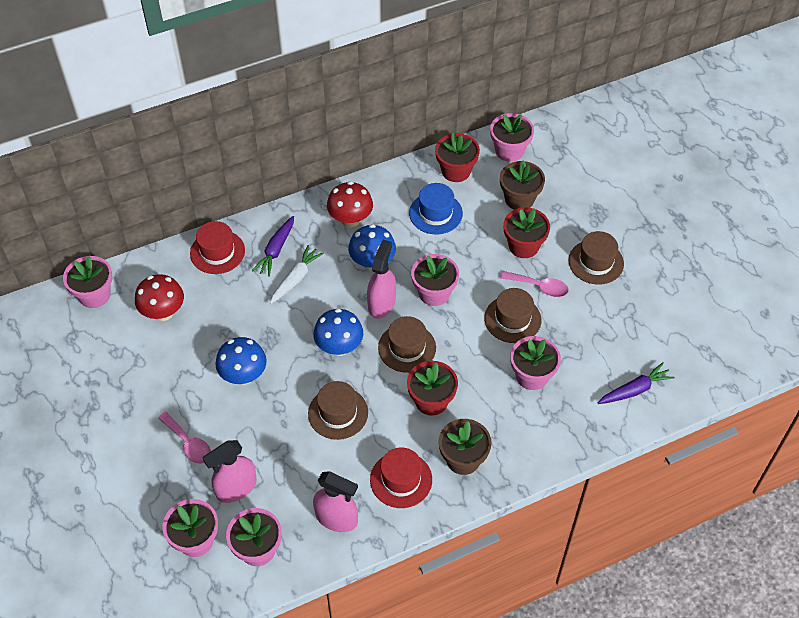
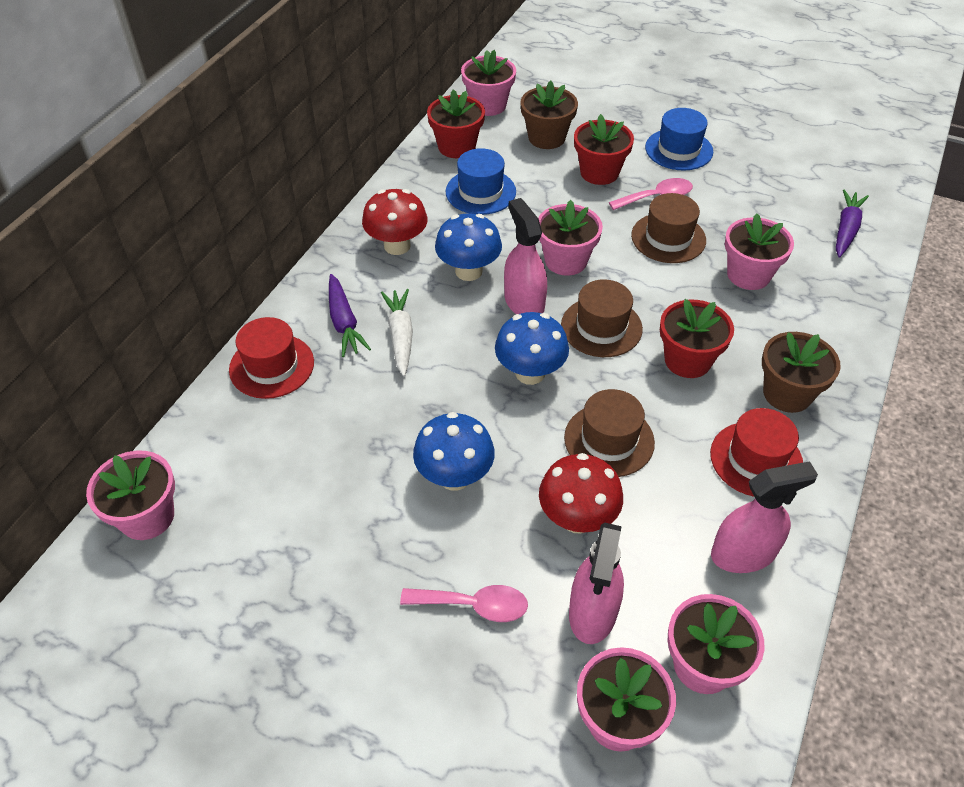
camera: 40 degrees left, 5 degrees down
red mushroom [135,274,184,321] -> red mushroom moved to [539,453,623,534]
brown hat [569,231,624,285] -> blue hat [645,108,713,170]

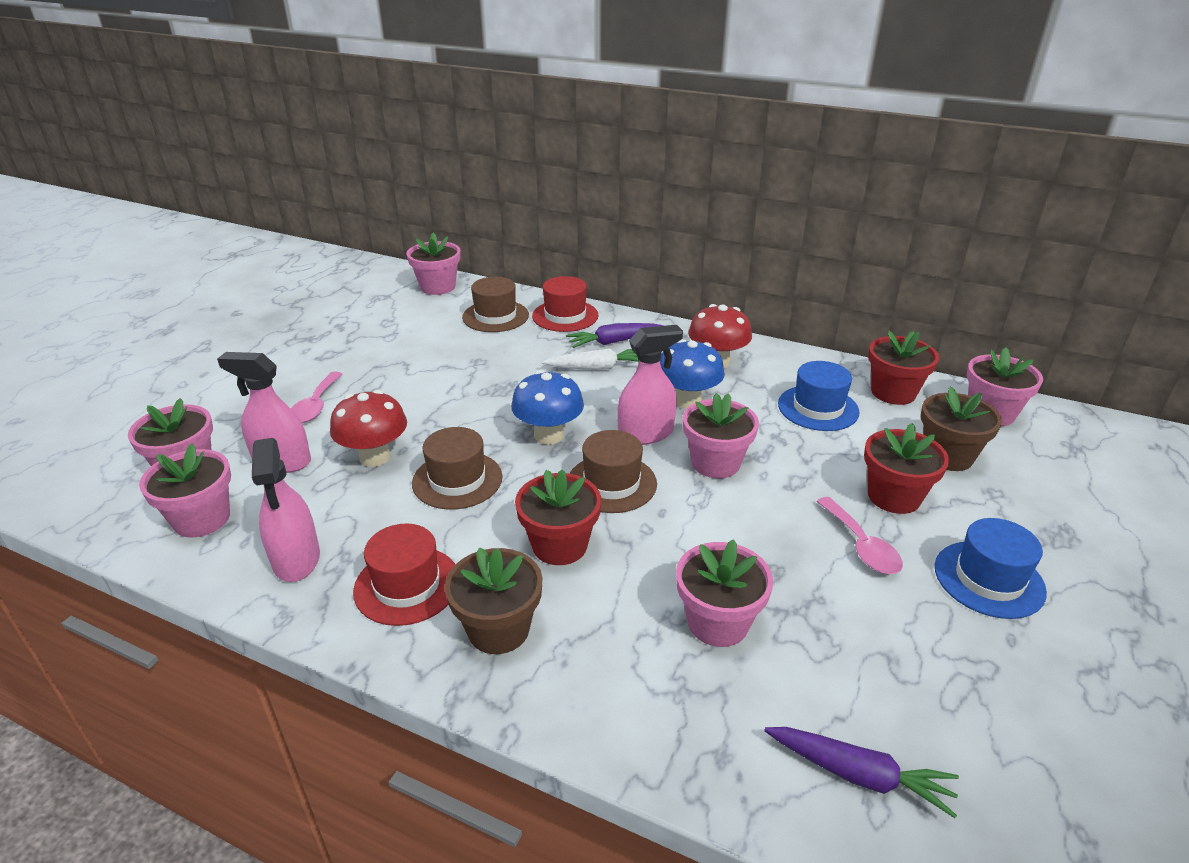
camera: 90 degrees right, 15 degrees down
blue mushroom [413,412,495,491] -> none
brown hat [631,193,706,263] -> brown hat moved to [462,277,529,332]

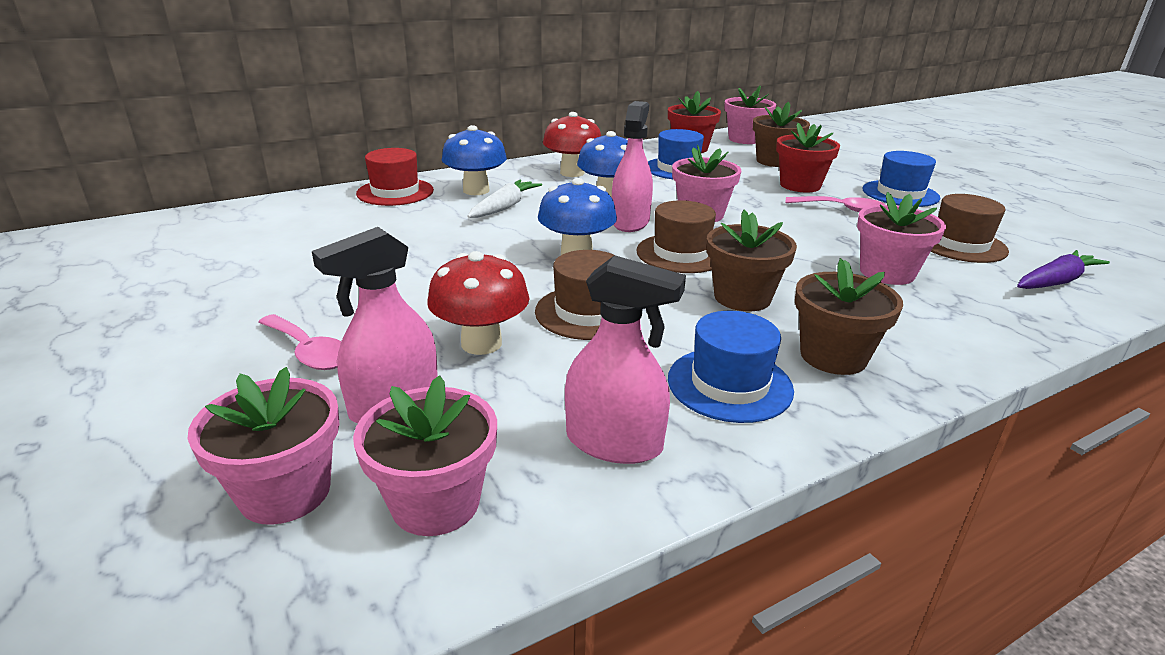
camera: 55 degrees left, 5 degrees down
red hat [353,524,455,626] -> blue hat [668,311,794,423]
pink flower pot [407,233,461,295] -> none
brown hat [462,277,529,332] -> brown hat moved to [931,194,1009,263]
red flower pot [515,469,601,565] -> brown flower pot [707,210,797,311]
purple carrot [566,323,663,348] -> blue mushroom [442,125,507,195]

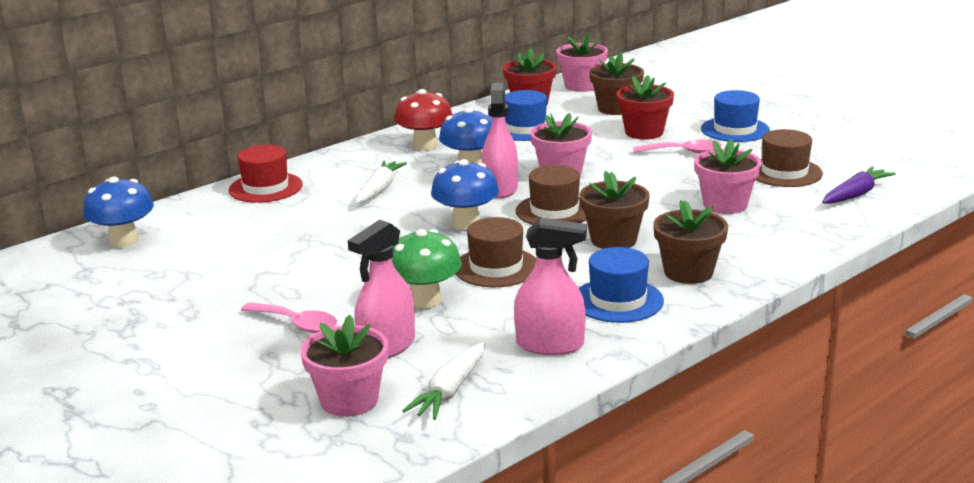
camera: 10 degrees left, 5 degrees down
pink flower pot [353,375,497,536] -> white carrot [402,342,485,420]
red mushroom [427,251,530,355] -> green mushroom [391,229,462,308]
blue mushroom [442,125,507,195] -> blue mushroom moved to [83,177,154,248]

